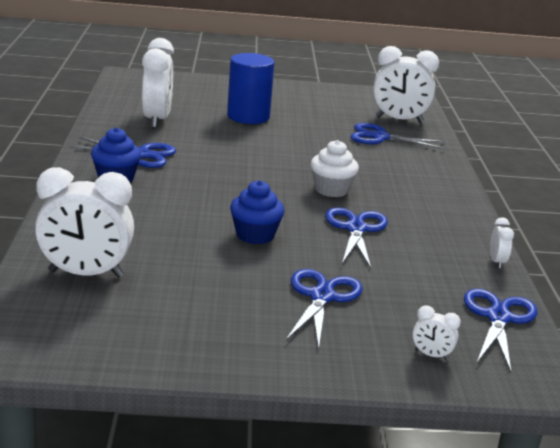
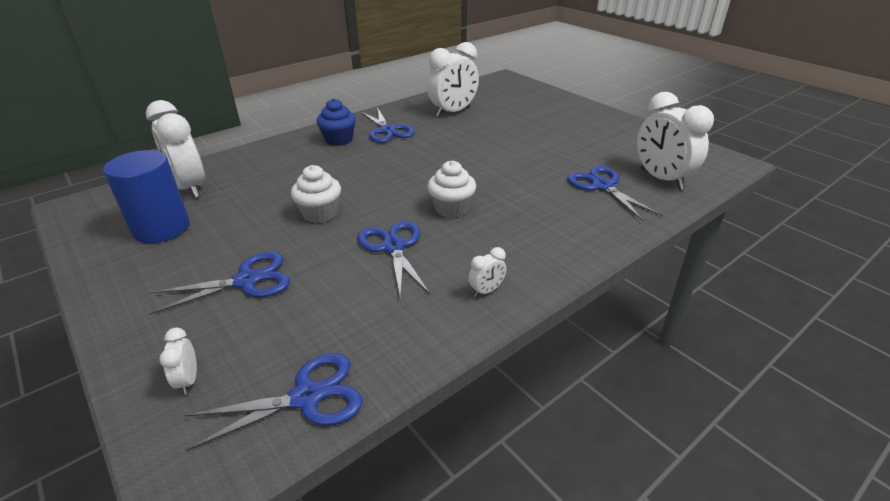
camera: 55 degrees right, 10 degrees up
blue cylinder [227,53,275,124] -> blue cylinder moved to [103,150,190,243]
blue cupcake [230,180,285,244] -> white cupcake [291,165,341,223]
blue scissors [325,207,388,268] -> blue scissors turned 75 degrees counterclockwise [357,221,430,299]
white clock [490,217,514,269] -> white clock moved to [468,247,506,297]

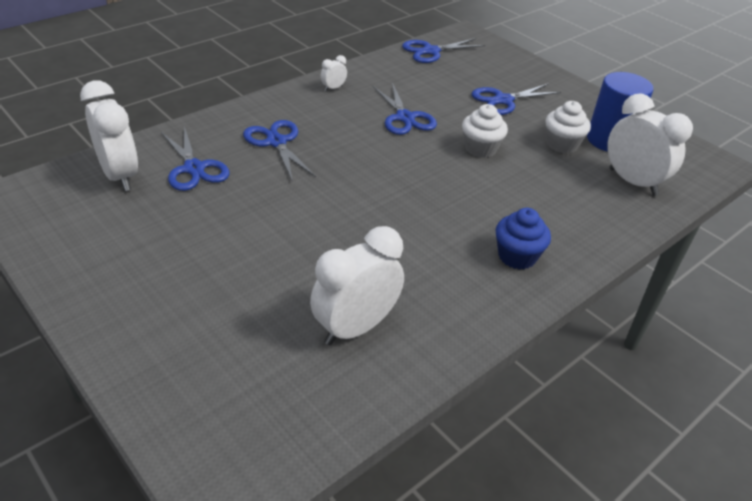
camera: 175 degrees right, 5 degrees up
white clock [159,327,197,394] -> none
blue scissors [361,107,415,143] -> blue scissors moved to [243,120,316,182]
white cupcake [427,161,476,218] -> white cupcake moved to [545,101,591,153]

